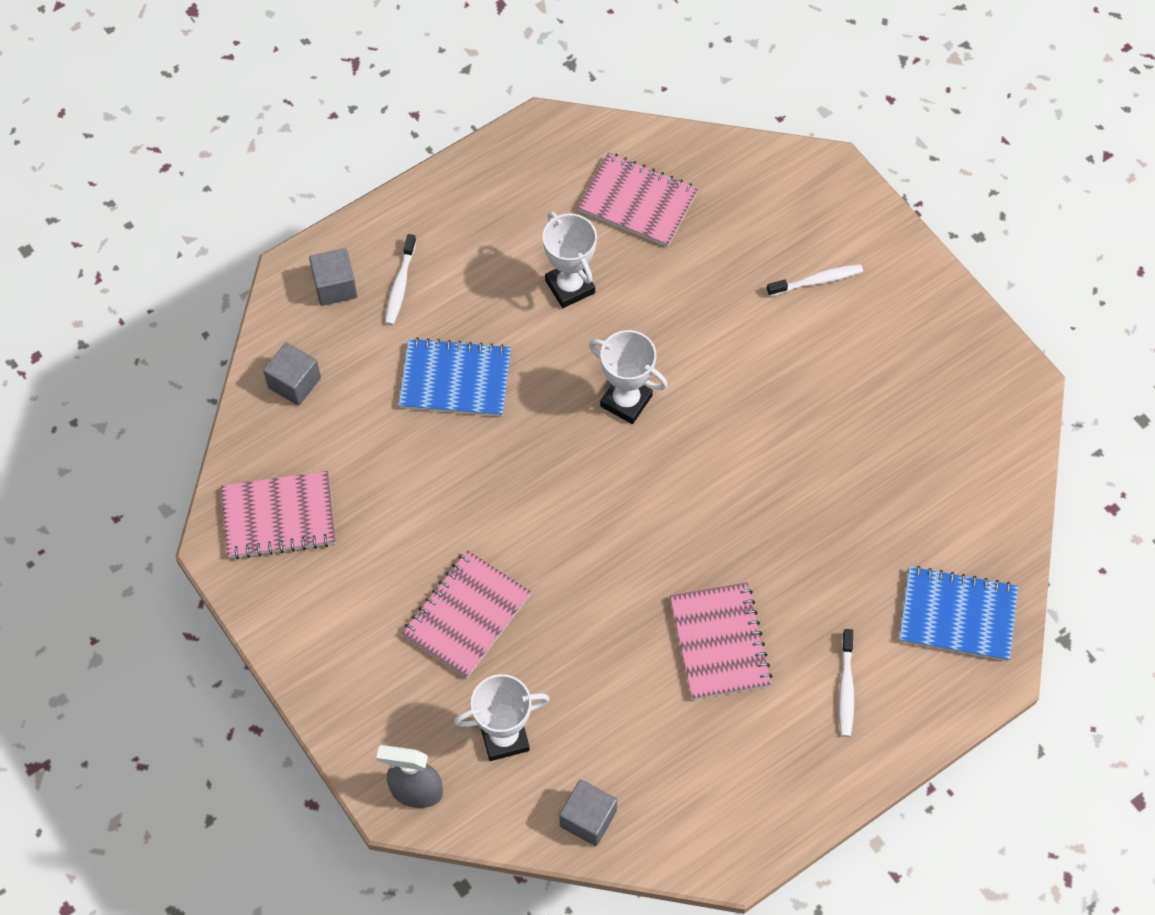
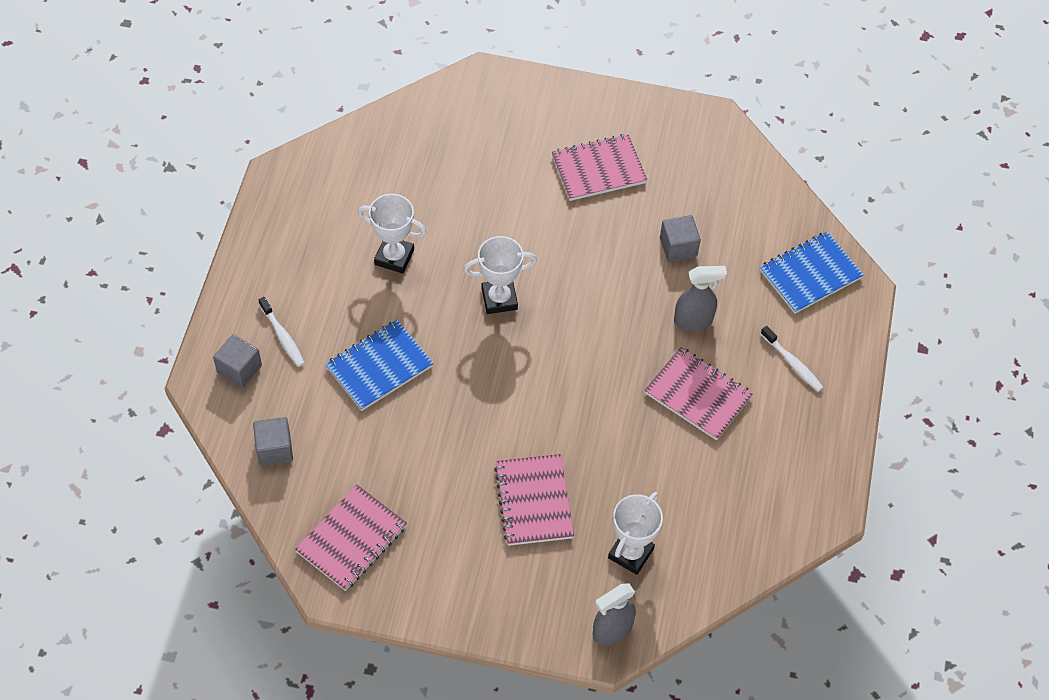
camera: 45 degrees left, 5 degrees down
grey cube [559,779,617,846] -> grey cube moved to [660,215,701,262]
pink notebook [577,153,698,247] -> pink notebook moved to [552,134,647,201]
white toothbrush [767,264,863,296] -> none
none -> grey spray bottle [674,266,727,331]

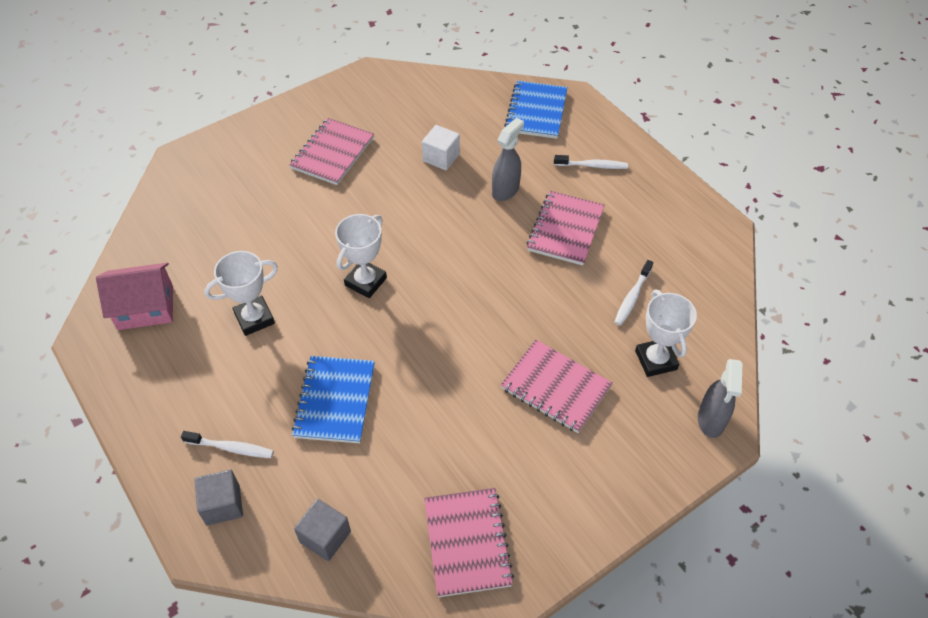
camera: 45 degrees left, 5 degrees down
pink notebook [644,347,753,440] -> pink notebook turned 60 degrees counterclockwise [527,191,605,266]
grey cube [660,215,701,262] -> white cube [422,125,460,170]
none -> pink house [96,263,173,330]
none -> white toothbrush [614,260,653,326]

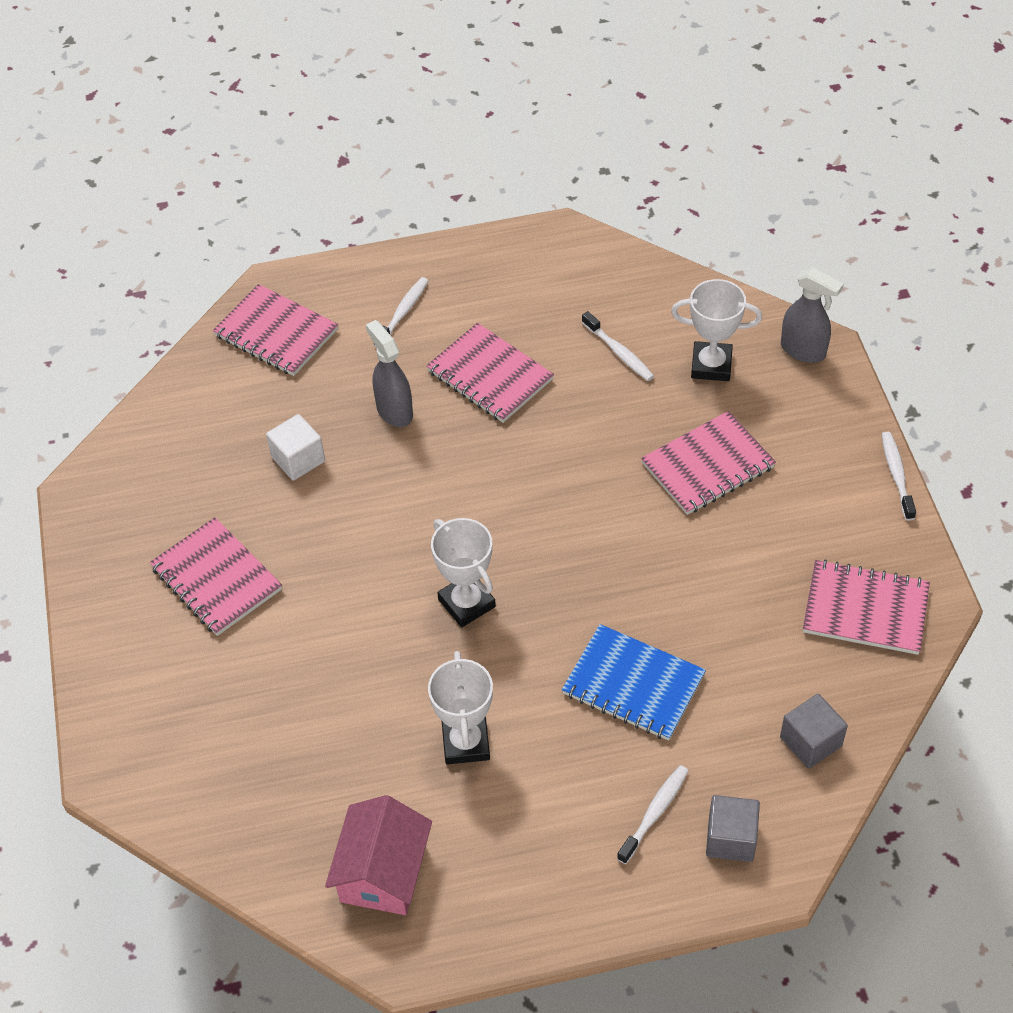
camera: 65 degrees left, 0 degrees up
blue notebook [504,81,567,139] -> pink notebook [213,284,338,376]
none -> white toothbrush [882,432,916,521]

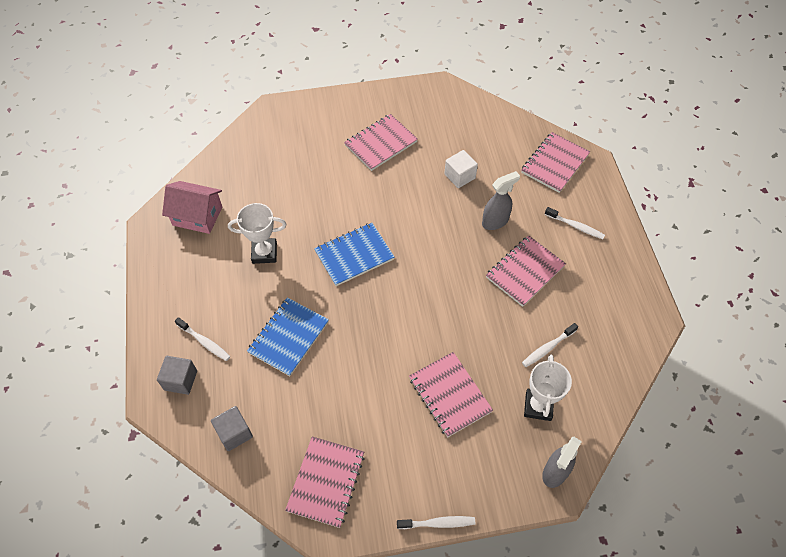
camera: 90 degrees right, 5 degrees up
white trophy [431,518,496,628] -> blue notebook [314,223,394,286]

